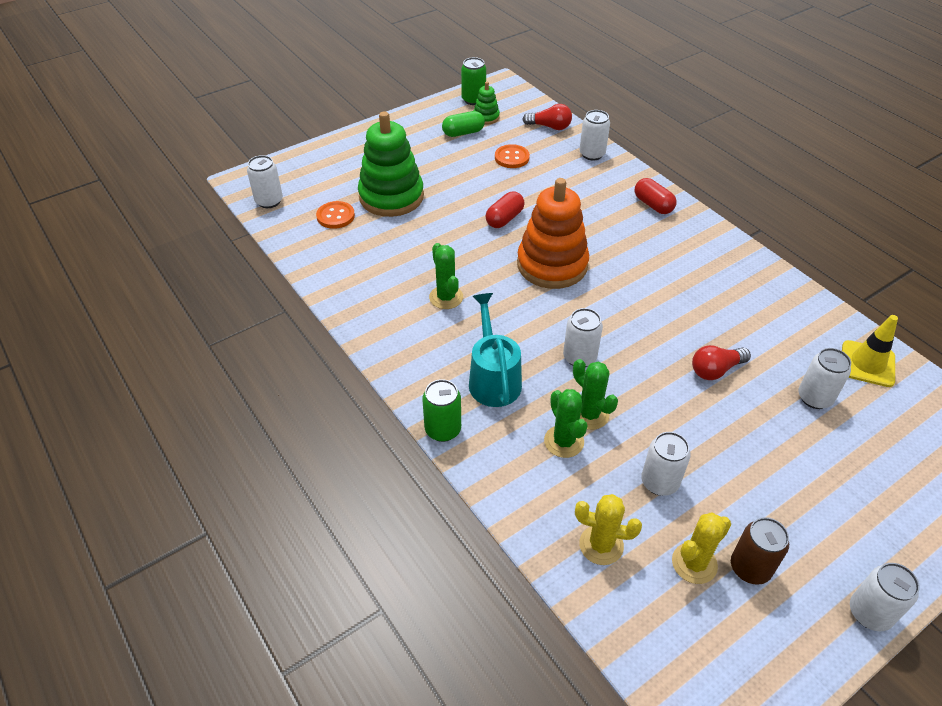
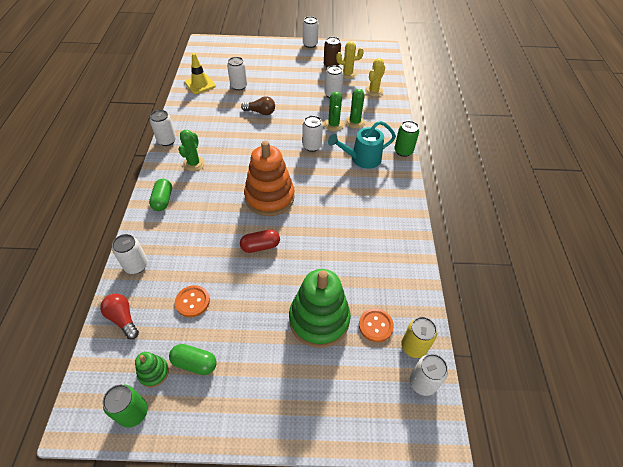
camera: 145 degrees left, 5 degrees up
green cactus [429,243,463,309] -> green cactus moved to [179,130,205,171]
turquoise watering can [469,293,522,407] -> turquoise watering can turned 45 degrees clockwise [328,121,396,169]
yellow cactus [575,494,642,565] -> yellow cactus turned 75 degrees clockwise [365,58,385,97]
red capsule [635,178,677,214] -> green capsule [149,179,172,211]
red light bulb [692,345,751,380] -> brown light bulb [241,96,275,115]
none -> white can [150,110,176,146]
none -> yellow can [401,317,437,358]

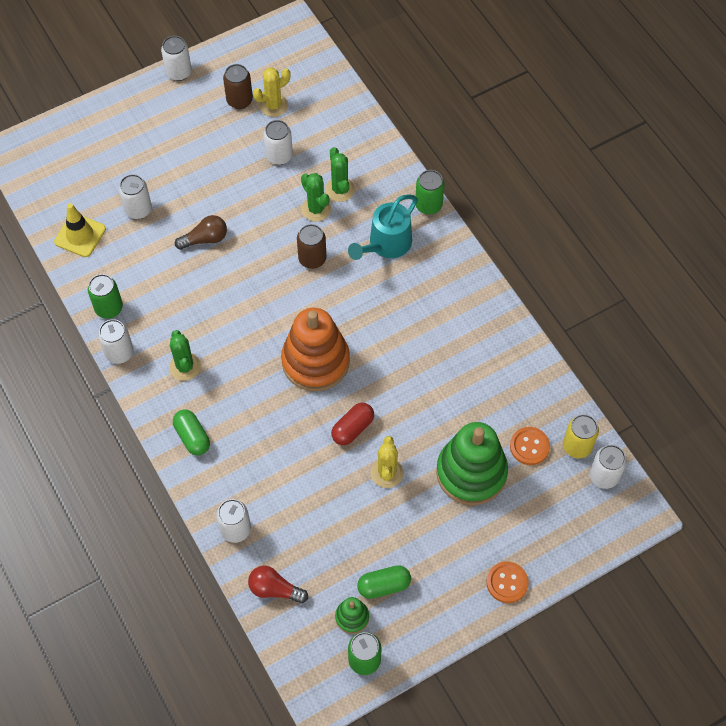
camera: 30 degrees left, 10 degrees up
orange button [175,285,210,317] -> orange button moved to [487,562,529,603]
white can [302,116,323,152] -> brown can [297,224,327,269]
yellow cactus [365,58,385,97] -> yellow cactus moved to [371,436,404,488]
none -> green can [88,274,123,319]

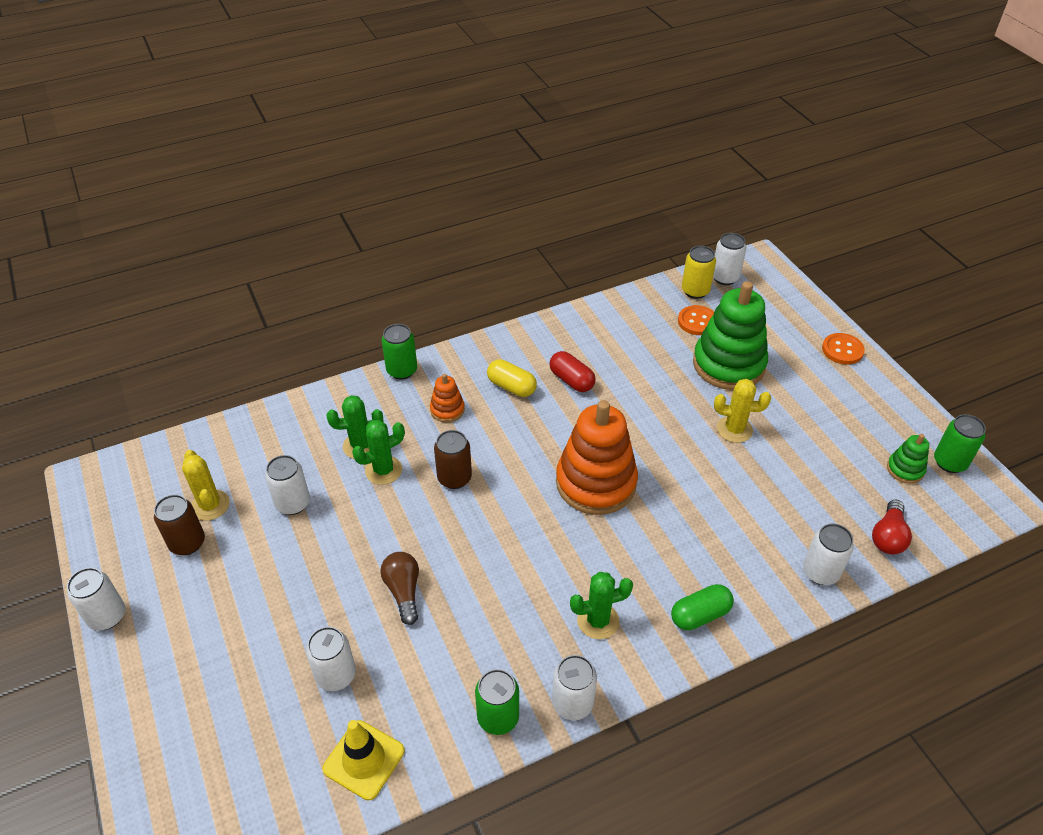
camera: 85 degrees left, 15 degrees down
red capsule [331,403,374,445] -> red capsule moved to [550,351,595,392]
turquoise watering can [348,194,418,260] -> orange stacking toy [430,374,465,422]
green capsule [357,565,411,599] -> none
none -> yellow capsule [487,359,537,397]

